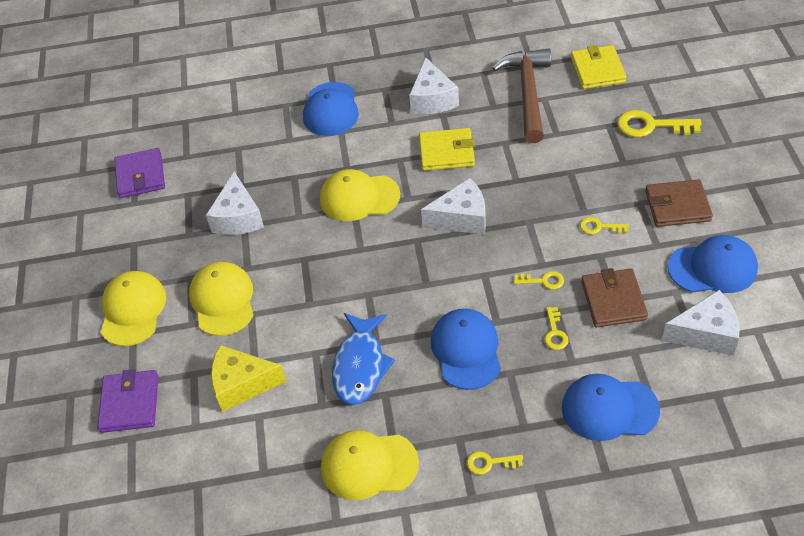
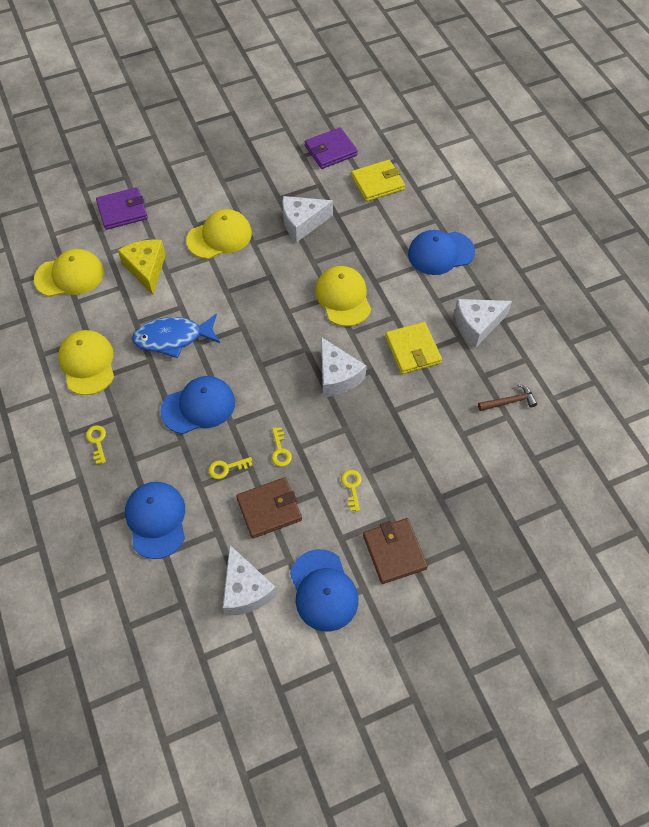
camera: 70 degrees right, 10 degrees up
yellow cap [101,271,166,346] -> yellow cap moved to [34,249,104,297]
brown hammer [492,49,551,143] -> brown hammer [478,383,537,411], size x0.47
yellow wallet [571,45,626,89] -> yellow wallet moved to [351,160,405,202]
yellow key [617,110,702,137] -> none

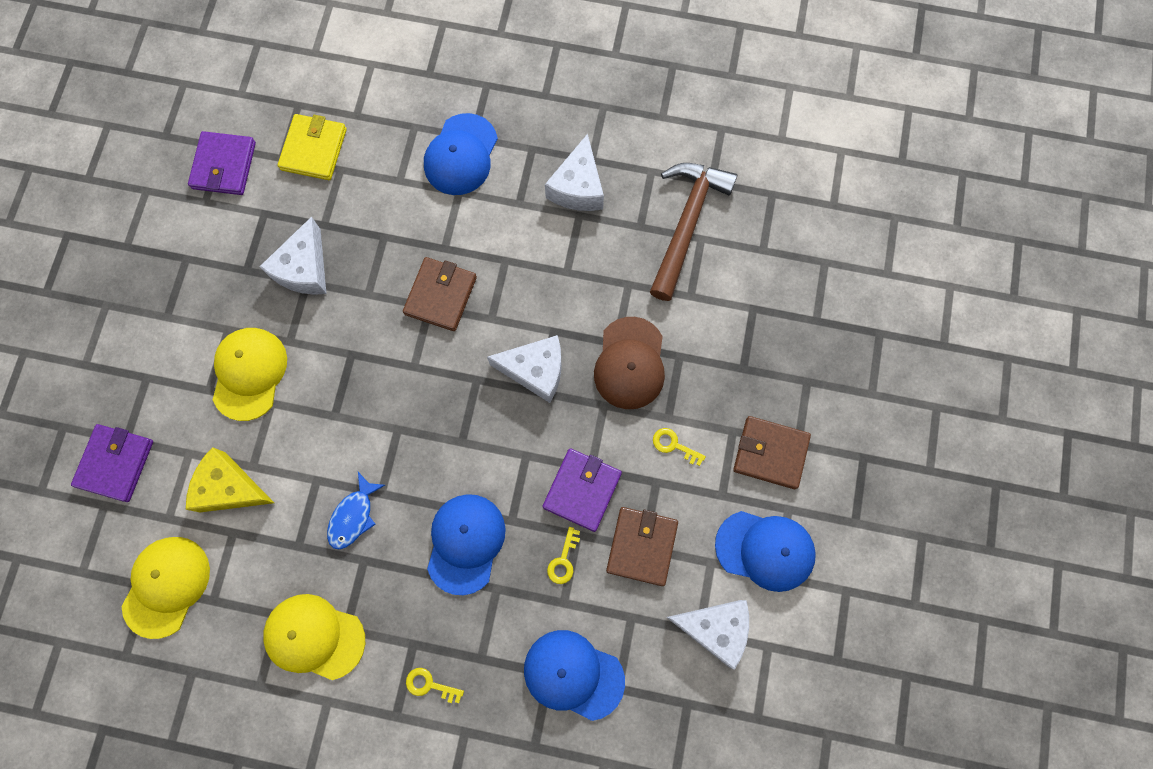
camera: 55 degrees left, 15 degrees up
blue fish [132,314,220,358] -> blue fish [327,472,385,549], size x0.65
yellow key [272,427,292,467] -> purple wallet [543,448,622,532]
yellow cap [315,266,371,327] -> brown wallet [403,257,477,331]
yellow wallet [385,322,442,374] -> none
brown hammer [478,383,537,411] -> brown hammer [650,163,737,301], size x2.12
none -> brown cap [594,317,665,409]

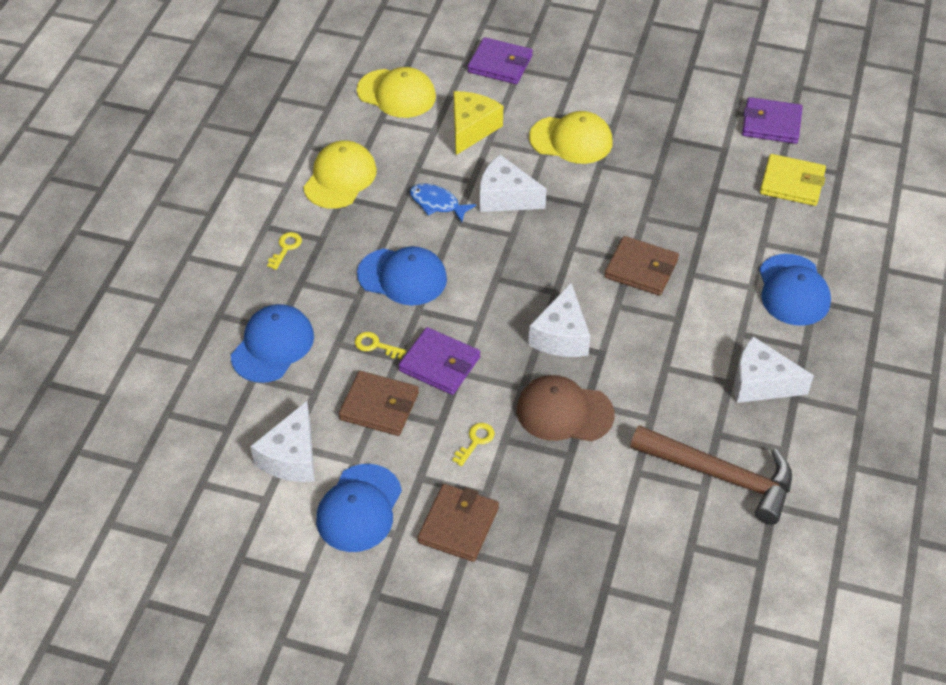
camera: 95 degrees right, 25 degrees down
white cheese [260,217,327,295] -> white cheese moved to [480,155,547,212]
blue cap [424,113,498,195] -> blue cap turned 120 degrees counterclockwise [759,254,831,326]

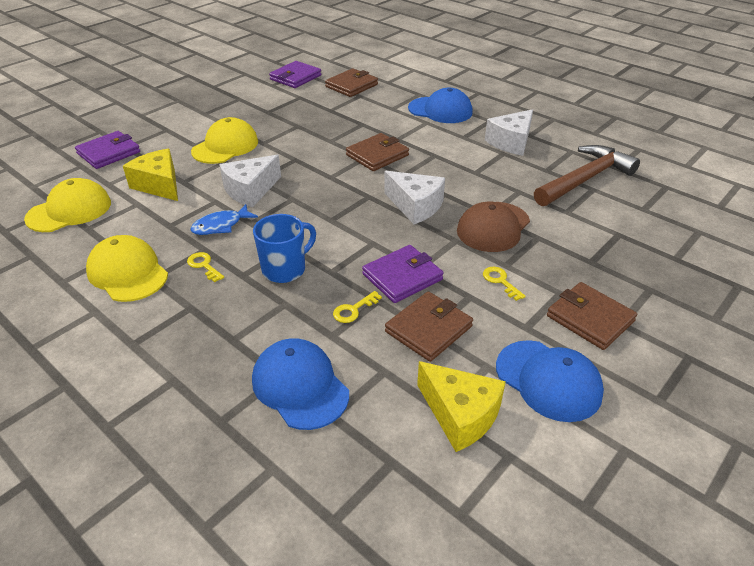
camera: 65 degrees left, 10 degrees down
white cheese [250,401,315,482] -> yellow cheese [417,361,506,452]
yellow key [267,232,302,270] -> yellow key moved to [187,252,224,282]
blue cap [357,246,447,305] -> blue mug [253,214,316,283]
yellow wallet [760,154,826,206] -> brown wallet [325,68,378,97]

